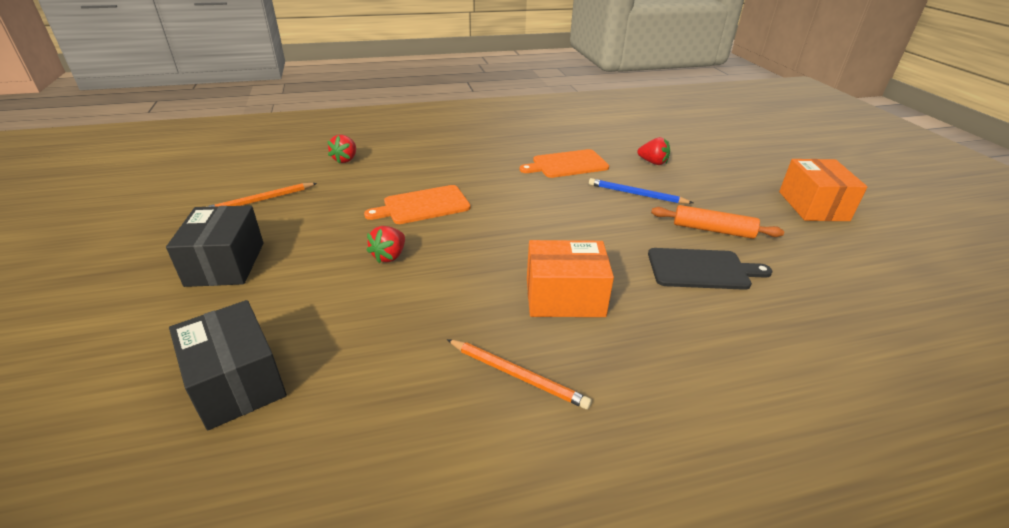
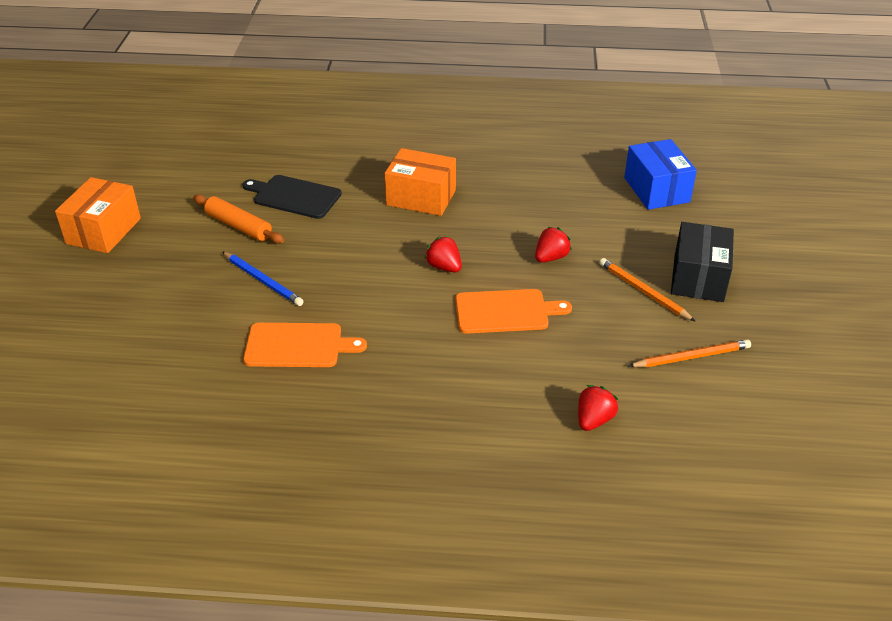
camera: 160 degrees left, 5 degrees up
black box [169,300,287,430] -> blue box [624,139,697,210]
orange pencil [447,339,592,409] -> orange pencil moved to [599,258,695,321]
red strawberry [637,137,670,165] -> red strawberry moved to [425,236,462,272]

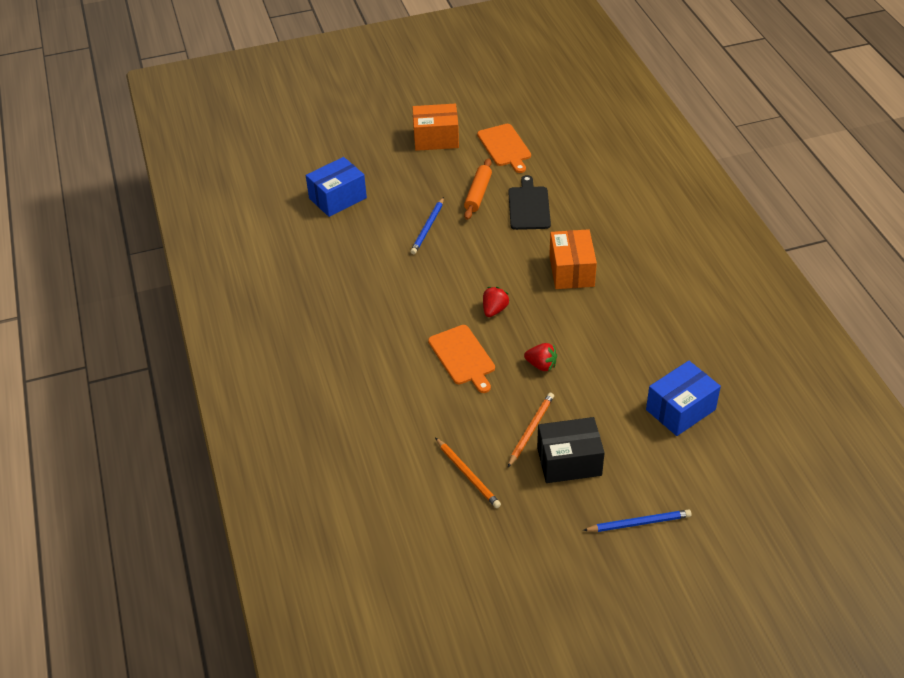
camera: 70 degrees right, 5 degrees up
orange cutting board [243,323,367,367] -> orange cutting board moved to [477,124,531,173]
red strawberry [578,385,618,431] -> none
none -> blue box [306,157,367,217]
none -> blue pencil [583,509,692,532]

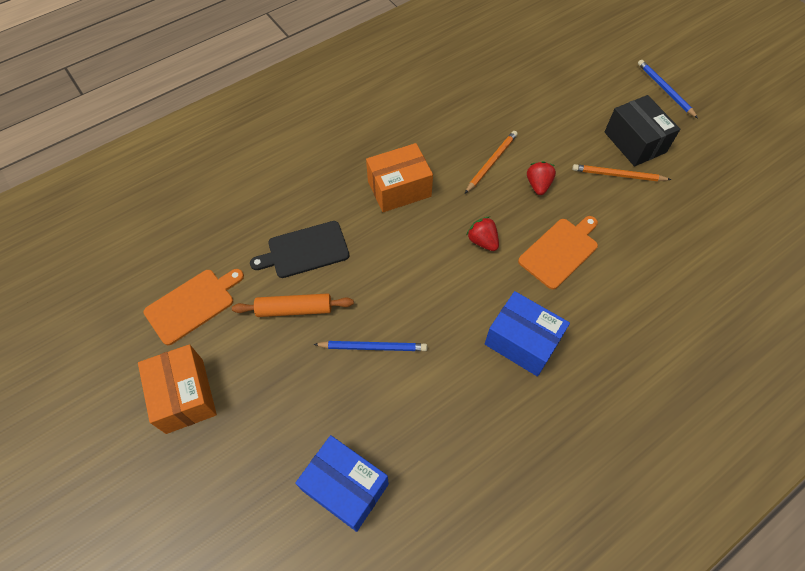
camera: 110 degrees left, 15 degrees up
orange pencil [435,437,501,508] -> orange pencil moved to [465,131,518,193]
red strawberry [483,287,510,317] -> red strawberry turned 45 degrees clockwise [466,217,499,251]
blue box [646,361,721,436] -> blue box moved to [485,291,570,377]

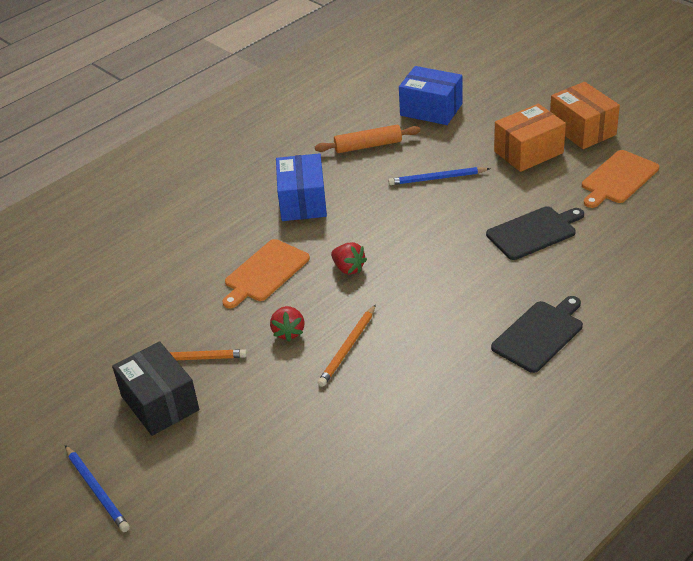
camera: 175 degrees right, 20 degrees down
orange rolling pin [232,293,354,317] -> orange rolling pin moved to [315,125,421,153]
orange box [366,143,433,212] -> orange box moved to [494,104,566,172]
blue box [485,291,570,377] -> blue box turned 60 degrees clockwise [276,153,327,221]
none -> black cutting board [491,296,583,373]

